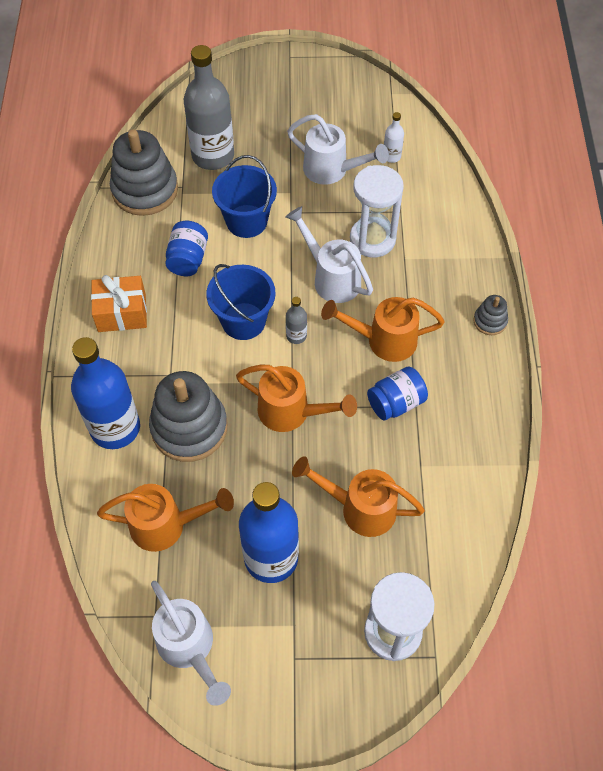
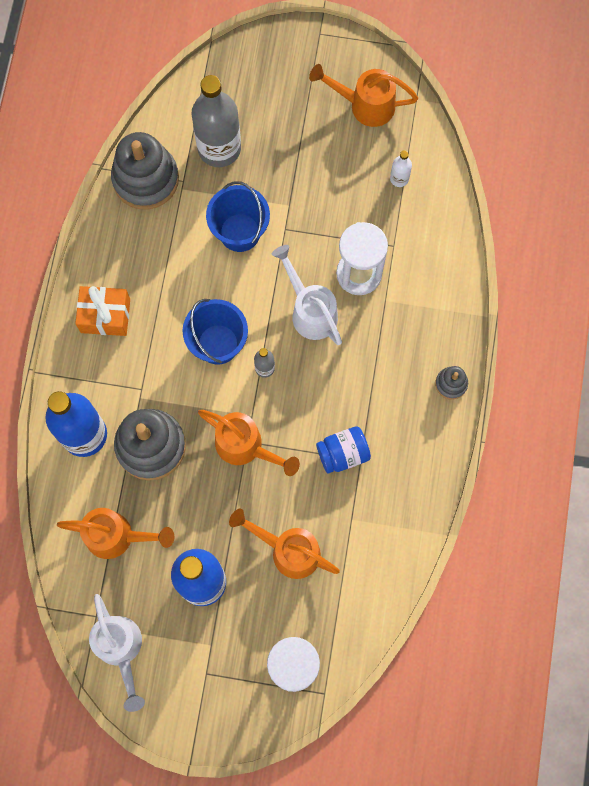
camera: 10 degrees right, 15 degrees up
blue jar [165,221,208,276] -> none
white watering can [287,114,389,185] -> none
orange watering can [321,297,445,362] -> orange watering can moved to [309,64,418,127]

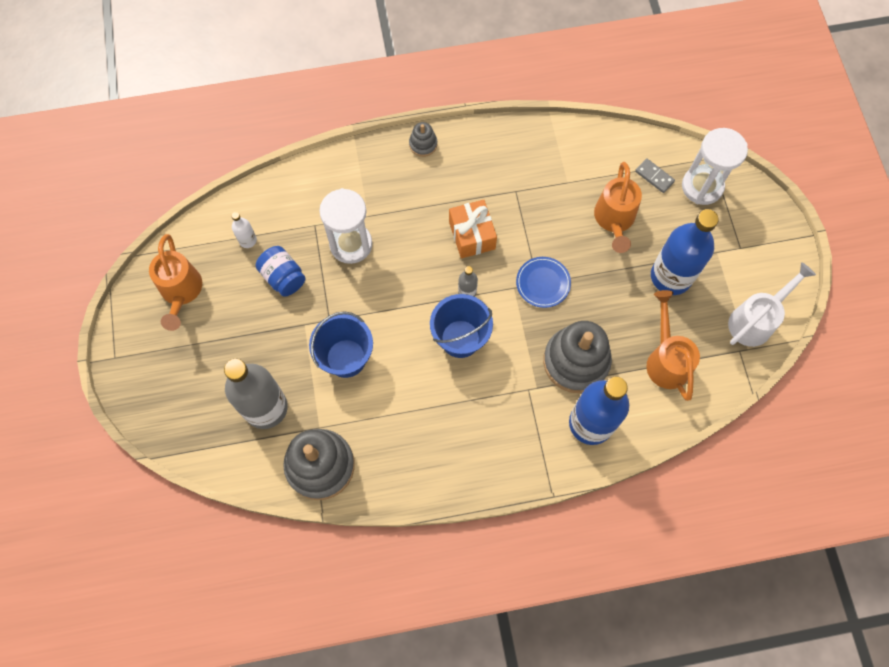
camera: 110 degrees left, 5 degrees down
orange gift [75,286,130,336] -> orange gift moved to [449,200,497,258]
orange watering can [198,410,300,476] -> blue plate [516,257,571,308]
white watering can [272,245,342,345] -> none
blue jar [316,426,371,474] -> blue jar moved to [256,246,306,297]
none -> grey domino [635,158,675,193]

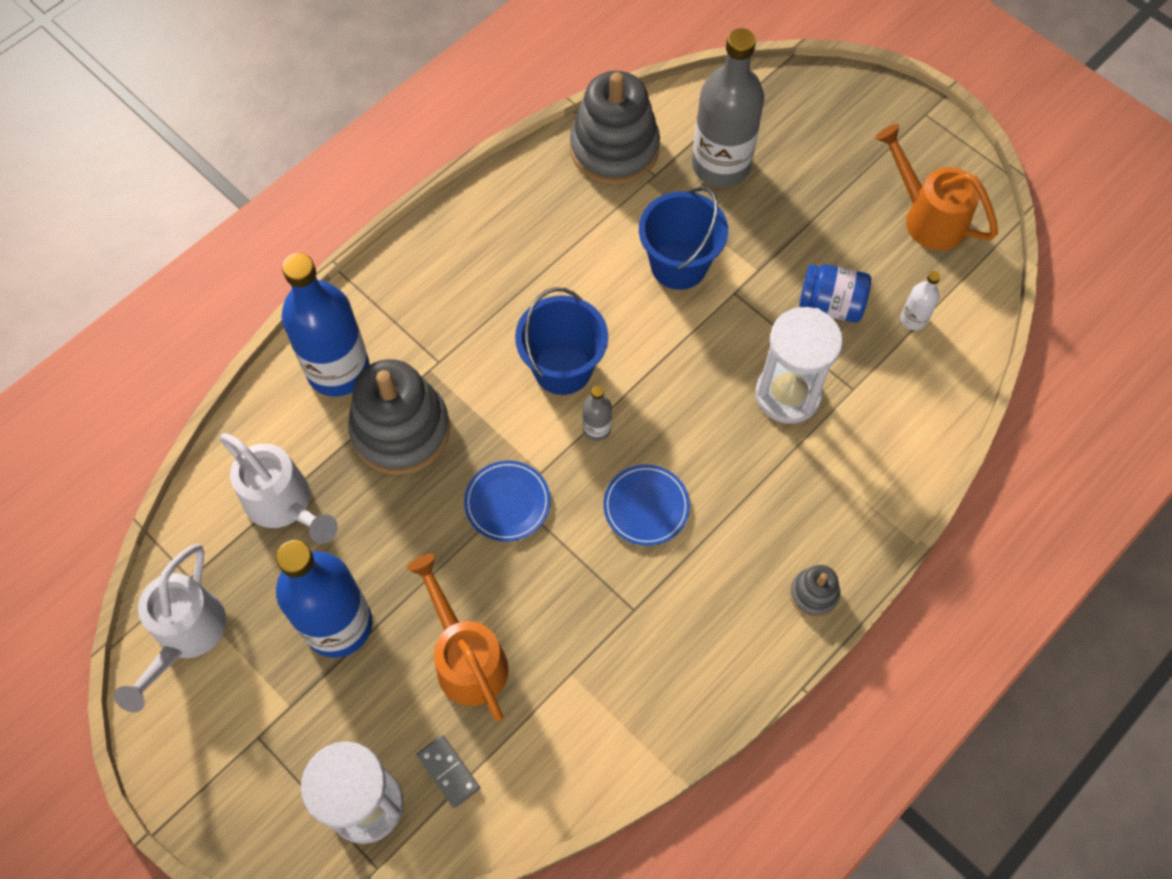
camera: 145 degrees right, 5 degrees down
orange gift [449,200,497,258] -> blue plate [603,464,690,546]
grey domino [635,158,675,193] -> grey domino turned 45 degrees clockwise [417,735,480,808]
orange watering can [646,290,700,401] -> white watering can [220,433,338,544]

